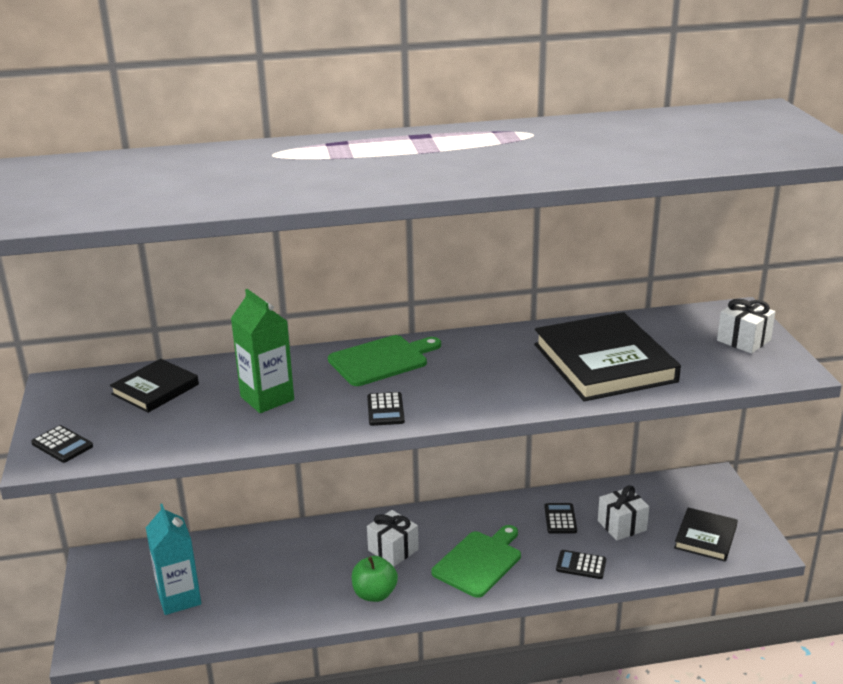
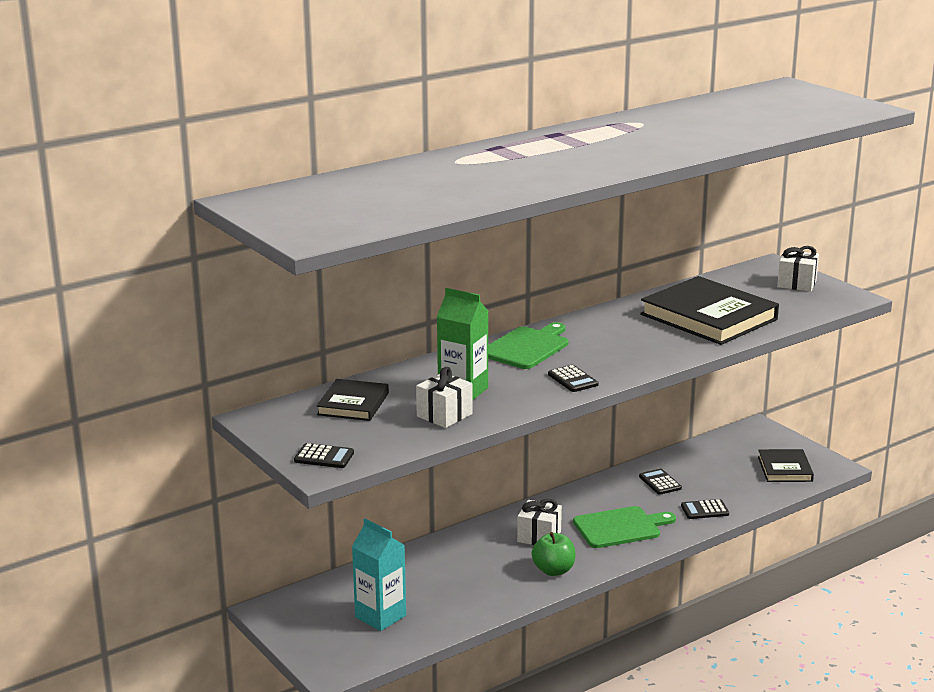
camera: 25 degrees left, 5 degrees down
green cutting board [432,525,521,598] -> green cutting board turned 60 degrees clockwise [573,506,676,548]
white gift [598,485,649,541] -> white gift moved to [416,367,473,428]

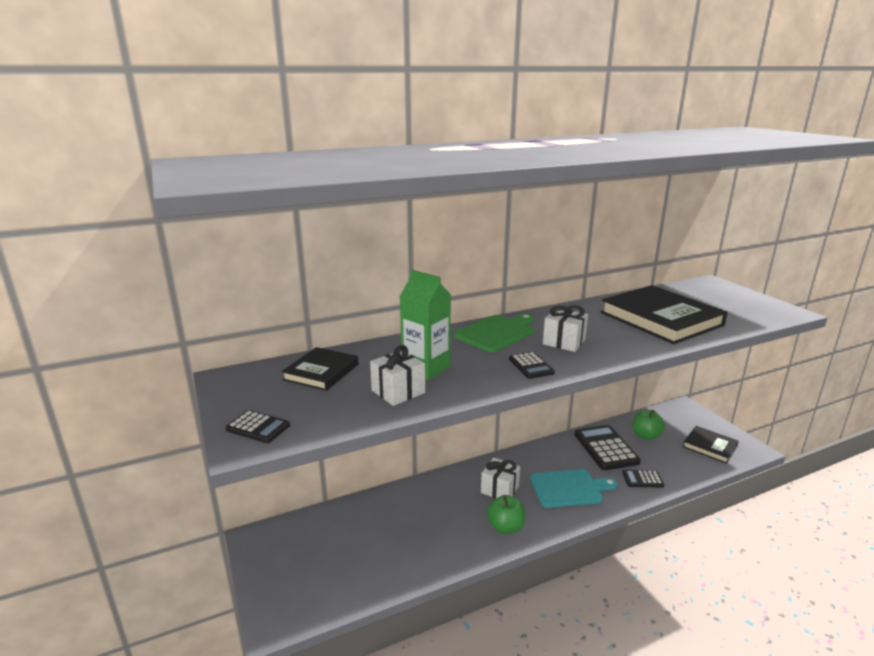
camera: 10 degrees right, 0 degrees up
turquoise carton [352,519,406,631] -> none
green cutting board [573,506,676,548] -> turquoise cutting board [530,469,618,508]
black calculator [639,469,682,495] -> black calculator [574,425,641,470], size x1.92
black book [758,449,814,482] -> black book turned 60 degrees counterclockwise [683,426,739,464]
white gift [777,246,819,292] -> white gift moved to [543,305,588,352]
none -> green apple [632,410,665,440]

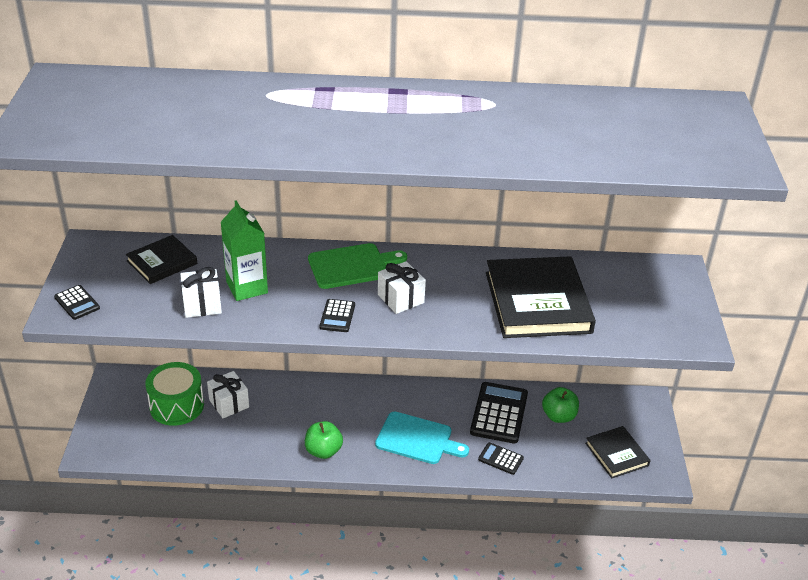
camera: 25 degrees right, 15 degrees up
white gift [481,458,520,499] -> white gift moved to [207,371,249,418]
none -> green drum [145,362,204,426]

